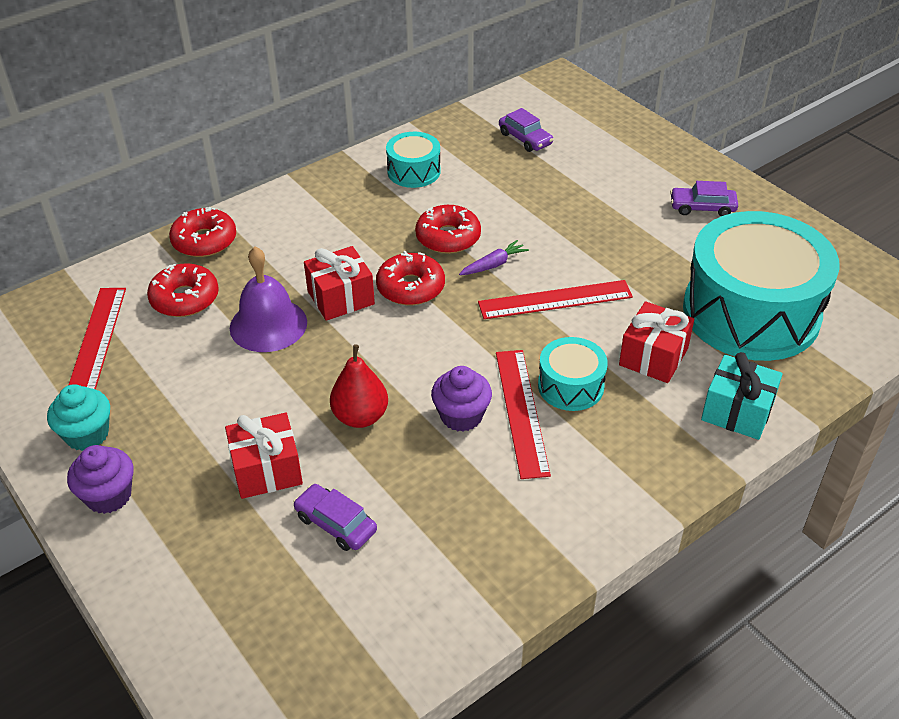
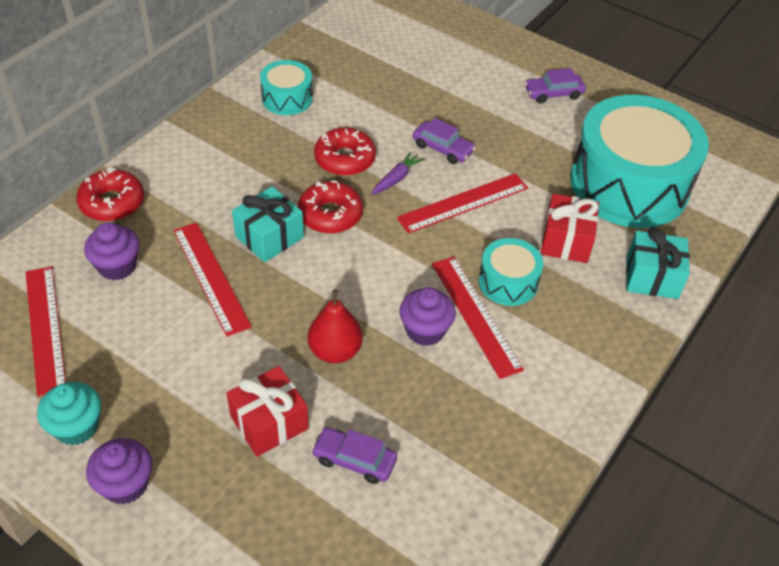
camera: 20 degrees left, 5 degrees up
red donut [147,263,219,317] -> purple cupcake [84,222,140,280]
purple bell [230,246,307,352] -> red ruler [173,222,252,337]
red gift [304,246,375,321] -> turquoise gift [232,186,304,262]
purple car [499,108,553,152] -> purple car moved to [413,118,476,164]

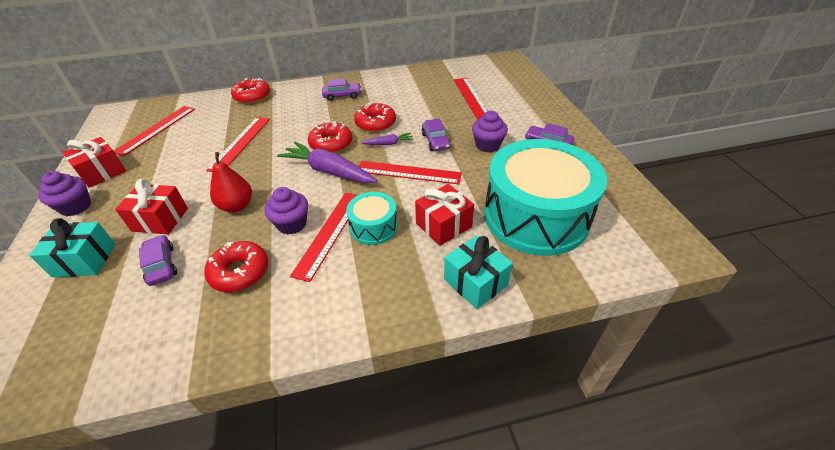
camera: 45 degrees right, 5 degrees down
turquoise cupcake [37,382,101,445] -> red gift [62,137,126,188]
purple cupcake [84,222,140,280] -> purple cupcake moved to [472,111,508,153]
turquoise gift [232,186,304,262] -> turquoise gift moved to [29,218,116,277]
turquoise drum [260,60,313,115] -> none
none -> red donut [204,241,268,292]
none -> purple carrot [277,142,377,183]
none -> purple car [322,78,362,101]
none -> red ruler [454,78,488,120]

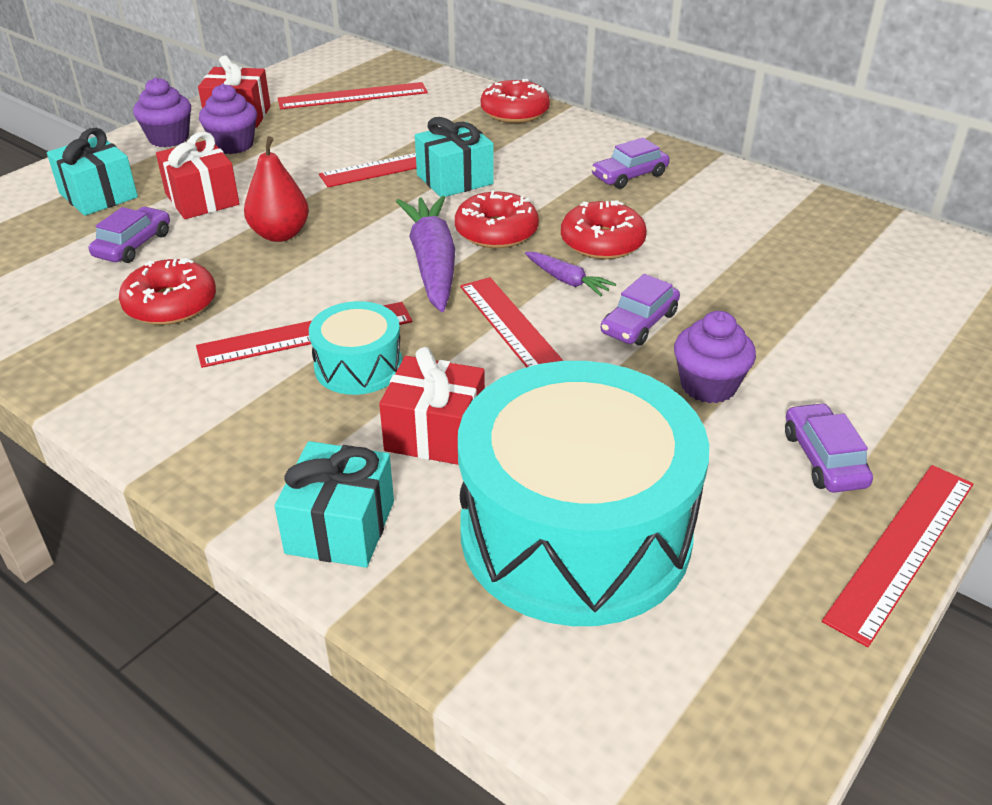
camera: 50 degrees right, 5 degrees down
purple cupcake [264,187,308,235] -> purple cupcake moved to [199,84,257,154]
purple car [322,78,362,101] -> purple car turned 105 degrees clockwise [591,138,670,189]
red ruler [454,78,488,120] -> red ruler moved to [822,465,973,647]
none -> turquoise gift [415,117,494,197]

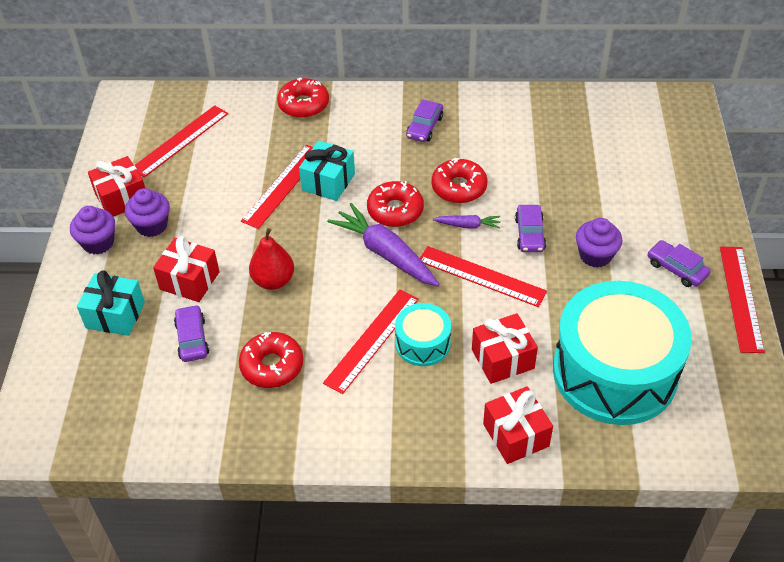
camera: 35 degrees left, 10 degrees up
turquoise gift [275,441,394,568] -> red gift [483,386,553,464]

